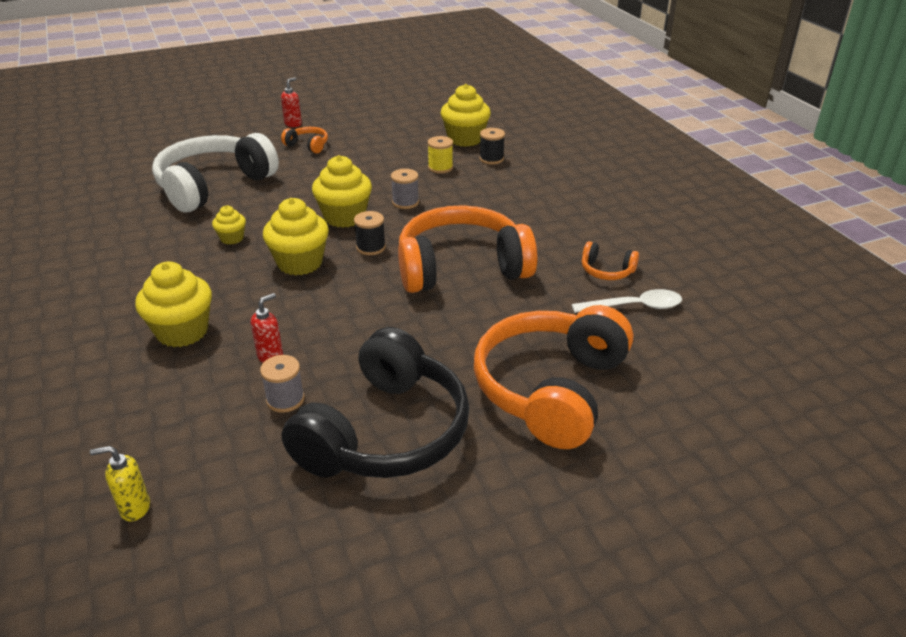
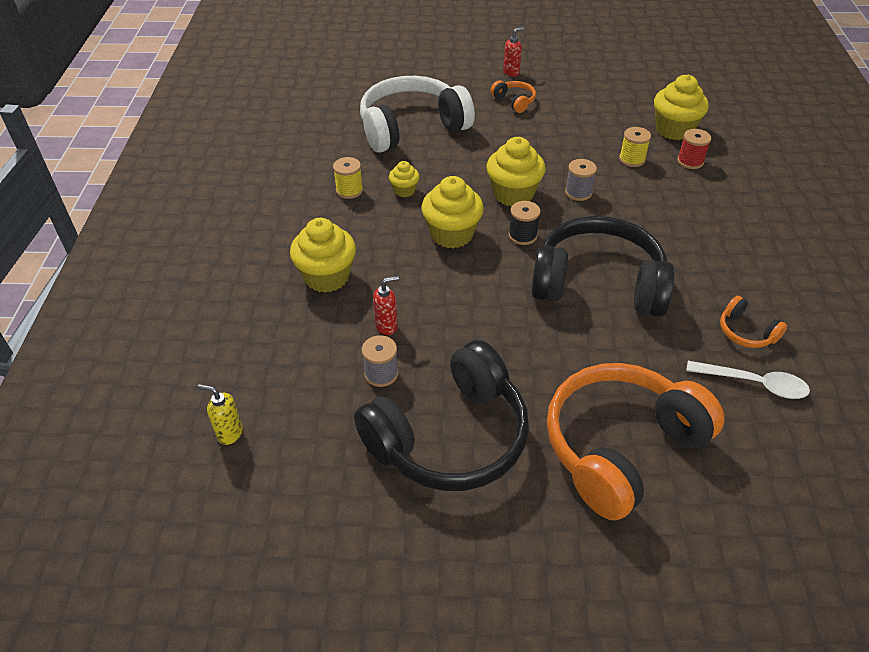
camera: 25 degrees right, 10 degrees up
orange headphones [398,205,538,293] -> black headphones [531,216,675,317]
black spool [479,128,505,164] -> red spool [677,129,711,169]
none -> yellow spool [333,157,363,199]

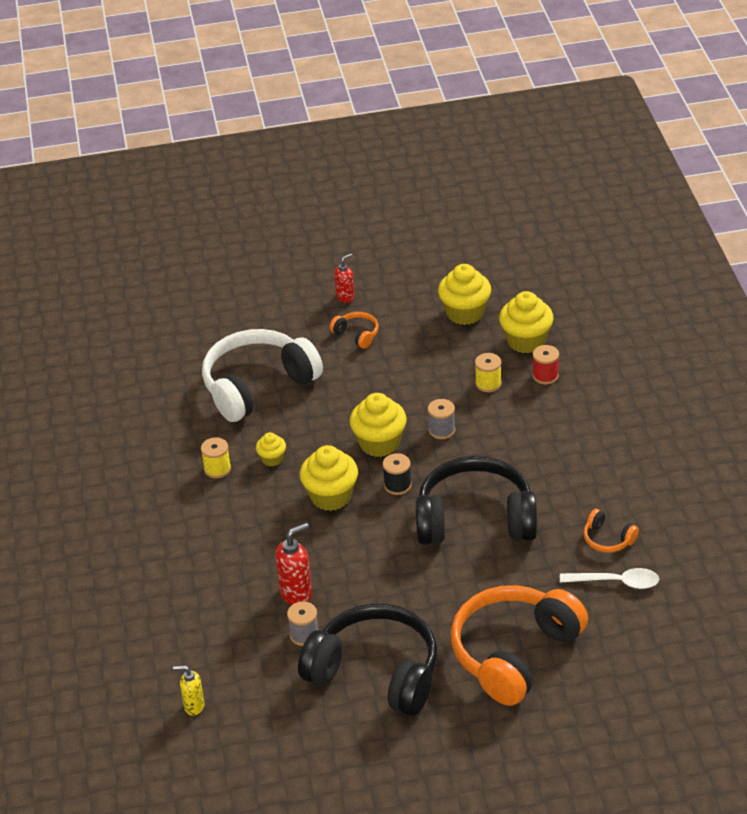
camera: 10 degrees left, 5 degrees down
yellow cupcake [290,218,356,293] -> yellow cupcake moved to [438,264,491,325]
black headphones [354,340,529,491] -> black headphones turned 105 degrees counterclockwise [298,604,437,716]
red soap dispenser [373,276,399,335] -> red soap dispenser [275,523,312,605], size x1.55

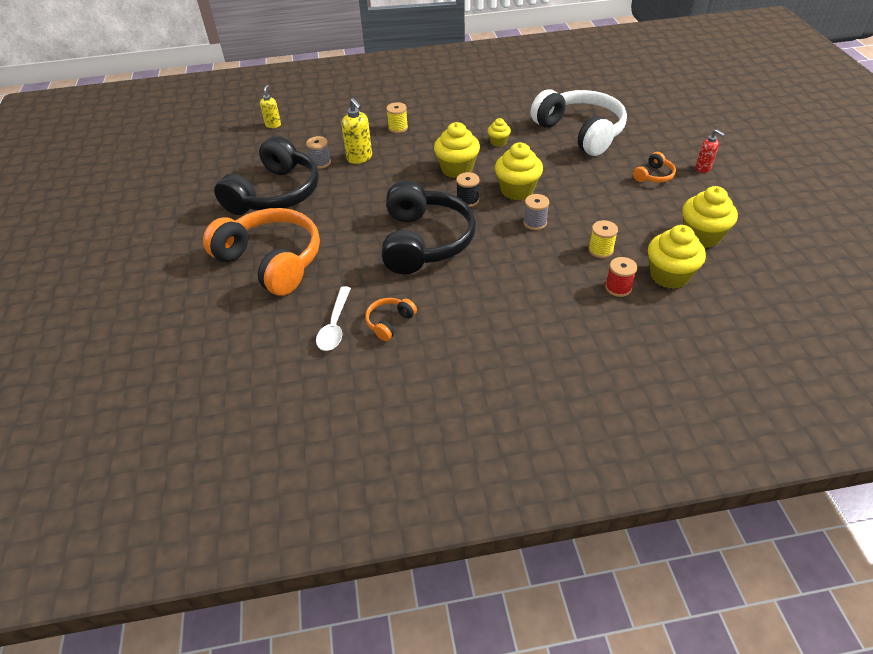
camera: 90 degrees right, 5 degrees up
yellow spool [201,437,231,478] -> yellow spool moved to [386,102,408,133]
red soap dispenser [275,523,312,605] -> yellow soap dispenser [341,98,372,164]

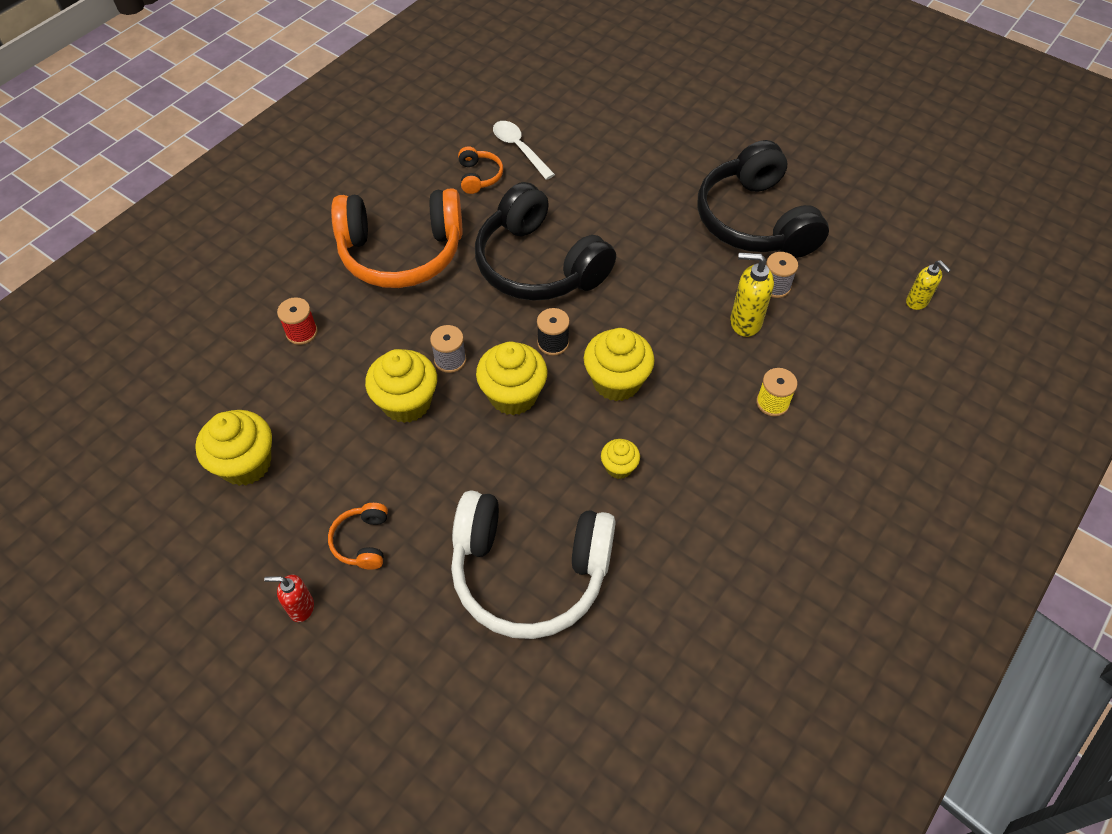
camera: 135 degrees right, 10 degrees up
orange headphones [203,208,320,296] -> orange headphones moved to [331,188,462,288]
yellow spool [588,220,618,258] -> none
yellow cupcake [648,225,706,289] -> yellow cupcake moved to [365,349,437,423]

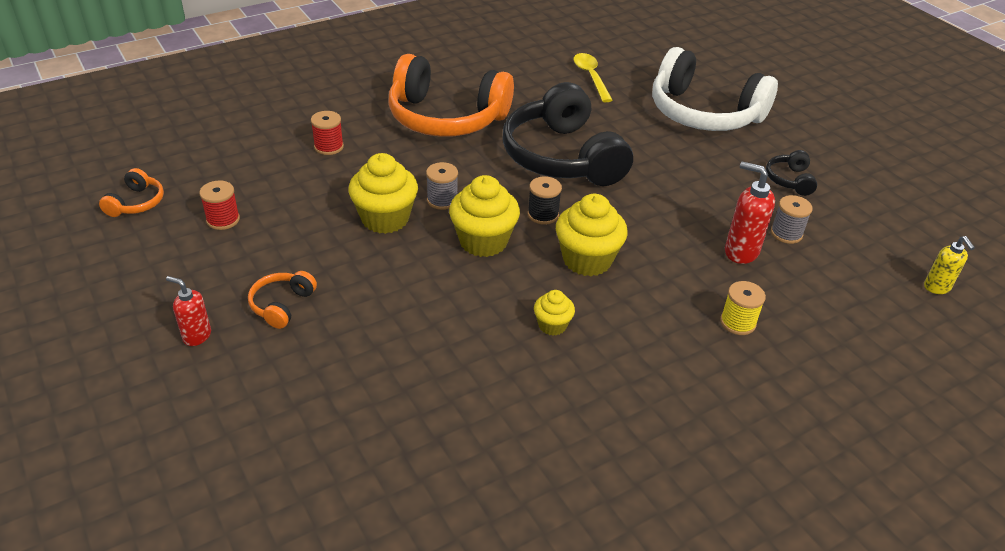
camera: 20 degrees right, 15 degrees down
yellow cupcake [195,410,272,486] -> red spool [199,180,240,230]
white headphones [451,490,616,639] -> white headphones moved to [652,47,778,131]
orange headphones [458,146,503,194] -> orange headphones moved to [99,168,164,217]
white spoon [493,121,555,180] -> yellow spoon [573,53,613,102]
black headphones [698,140,829,258] -> black headphones [766,150,817,196], size x0.42
yellow soap dispenser [730,253,774,337] -> red soap dispenser [725,162,775,264]

